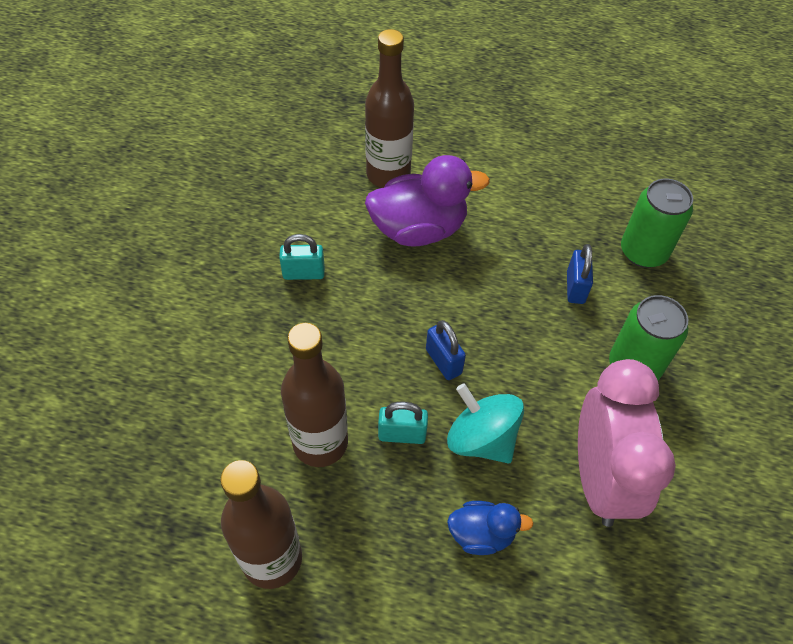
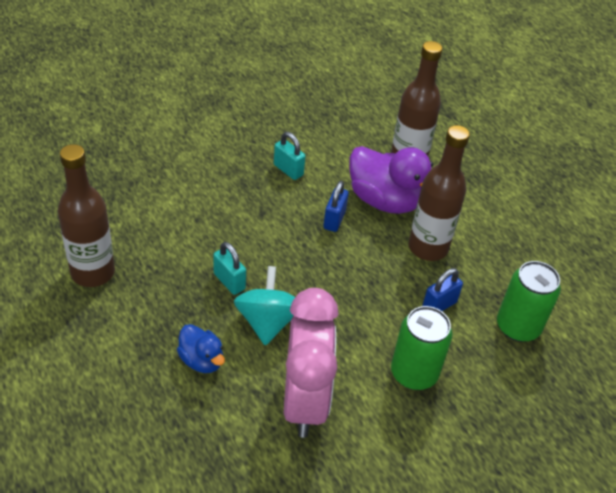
camera: 45 degrees right, 10 degrees down
brown bottle [281,323,348,467] -> brown bottle moved to [409,125,470,261]
blue padlock [426,320,466,380] -> blue padlock moved to [323,181,349,232]
pink clock [578,359,676,527] -> pink clock turned 45 degrees counterclockwise [284,288,338,438]

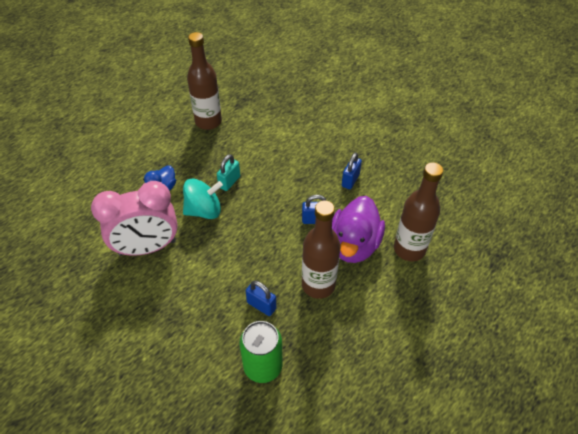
camera: 75 degrees right, 5 degrees up
turquoise padlock [274,132,305,180] -> blue padlock [342,152,362,189]
green can [391,306,452,390] -> none

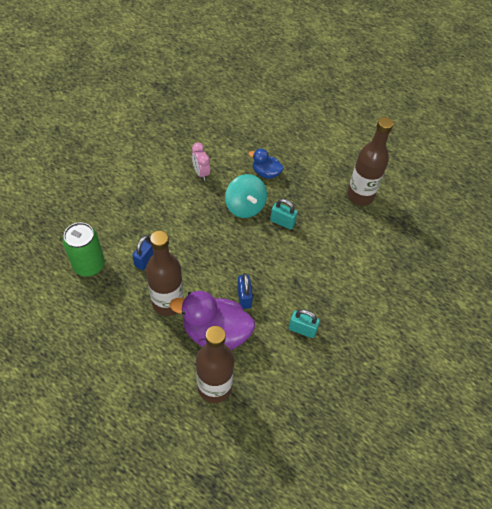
camera: 80 degrees right, 5 degrees up
pink clock [91,181,178,256] -> pink clock [192,142,210,181], size x0.46
blue padlock [342,152,362,189] -> turquoise padlock [288,309,320,338]

